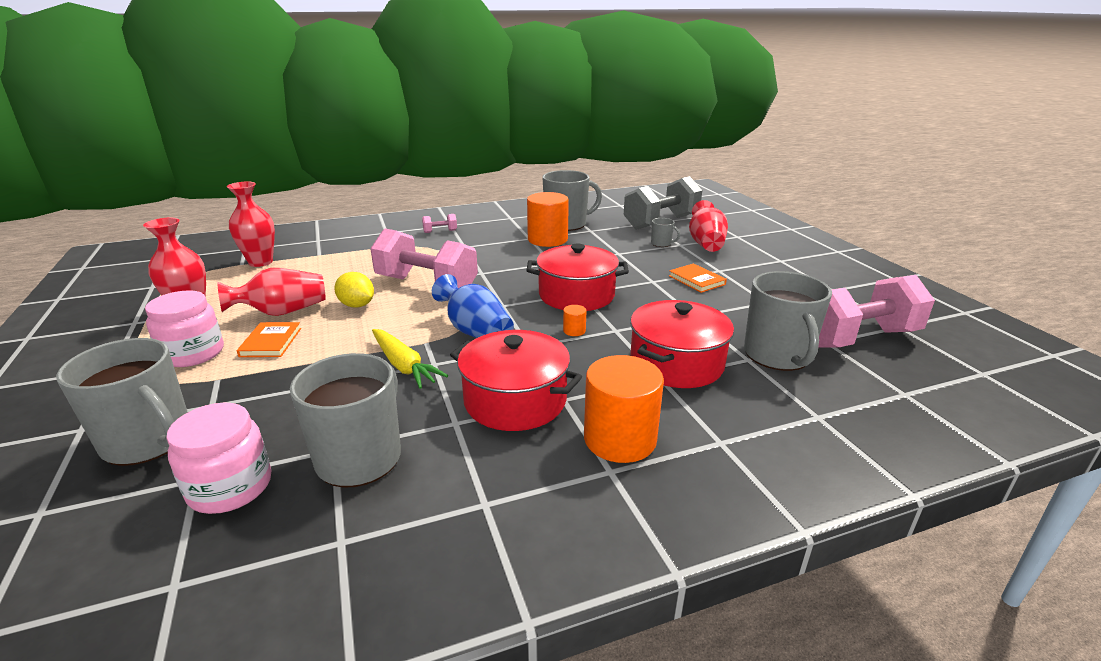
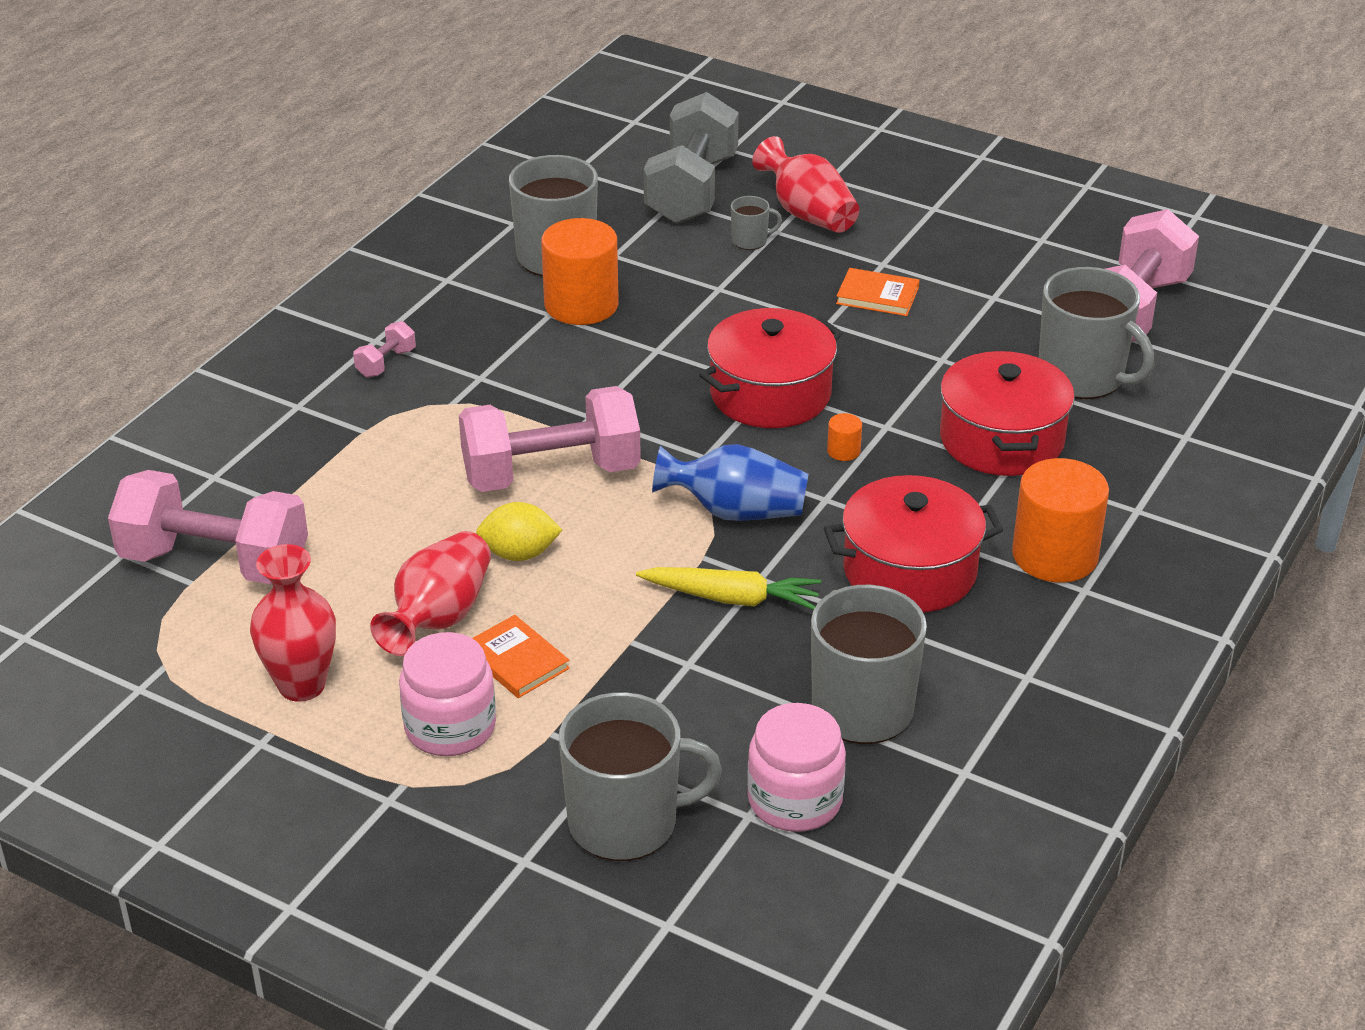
camera: 40 degrees left, 10 degrees up
red vase [227,182,275,267] -> pink dumbbell [108,470,308,585]

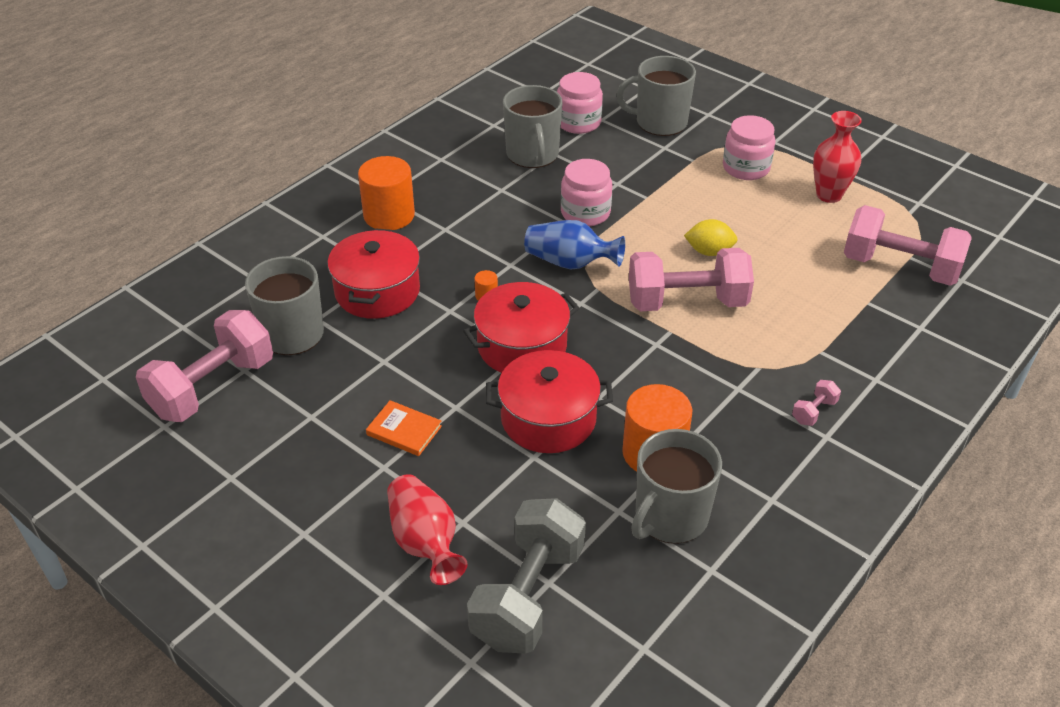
camera: 170 degrees left, 5 degrees up
red vase [370,531,491,656] -> none
orange book [472,615,570,698] -> none
yellow carrot [636,567,821,610] -> pink jar [561,159,612,226]
grey mug [731,196,782,250] -> none
red pot [824,475,1003,612] -> red pot moved to [486,350,613,453]

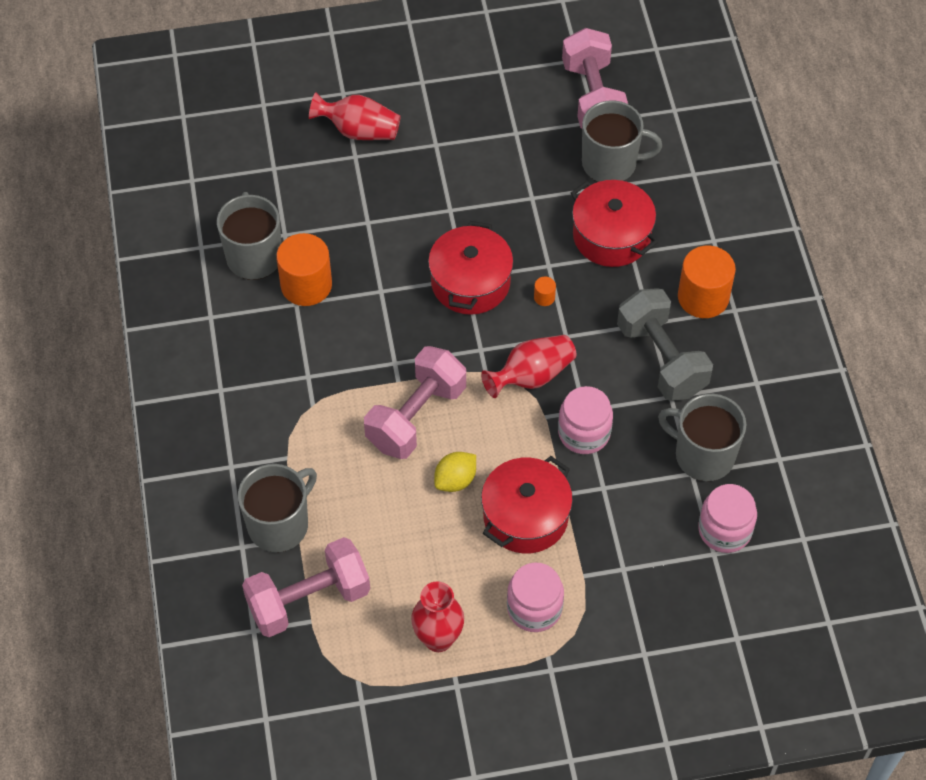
camera: 130 degrees right, 15 degrees up
orange book [366,400,442,456] -> none
grey dumbbell [467,498,586,654] -> grey dumbbell moved to [617,288,713,401]
red pot [486,350,613,453] -> red pot moved to [481,456,573,554]
blue vase [524,220,625,269] -> red vase [481,335,576,398]
grey mug [616,56,696,136] -> grey mug moved to [238,464,317,552]
pink dumbbell [792,380,841,426] -> none

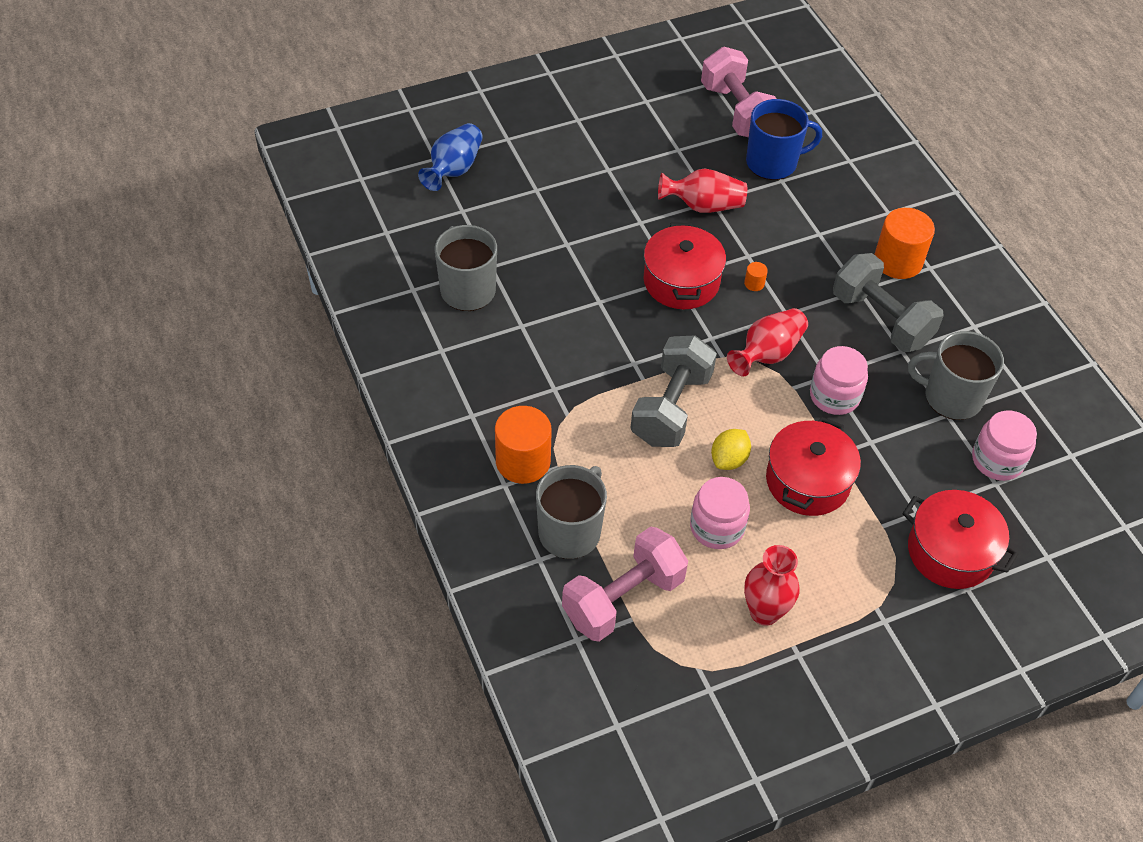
camera: 15 degrees left, 5 degrees down
orange cylinder [276,233,332,306] -> orange cylinder moved to [495,406,552,484]
red vase [309,92,401,140] -> red vase moved to [658,169,747,213]
pink dumbbell [364,346,466,459] -> grey dumbbell [631,335,717,447]
pink jar [507,563,564,632] -> pink jar moved to [690,477,750,549]
red pot [571,180,658,267] -> red pot moved to [902,490,1018,589]
grey mug [582,100,662,182] -> blue mug [746,99,822,180]
none -> blue vase [418,123,483,191]

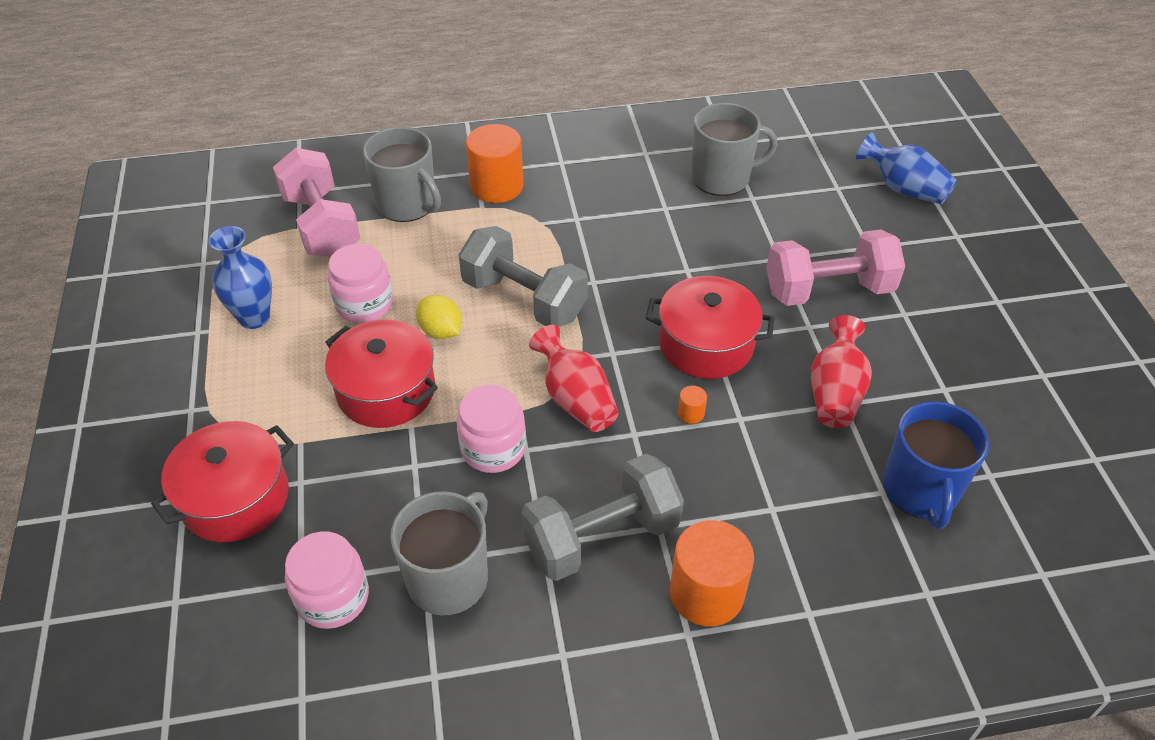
camera: 105 degrees right, 5 degrees down
pink dumbbell [701,47,777,137] -> pink dumbbell moved to [766,230,905,306]
red vase [744,545,800,626] -> blue vase [208,226,272,329]

